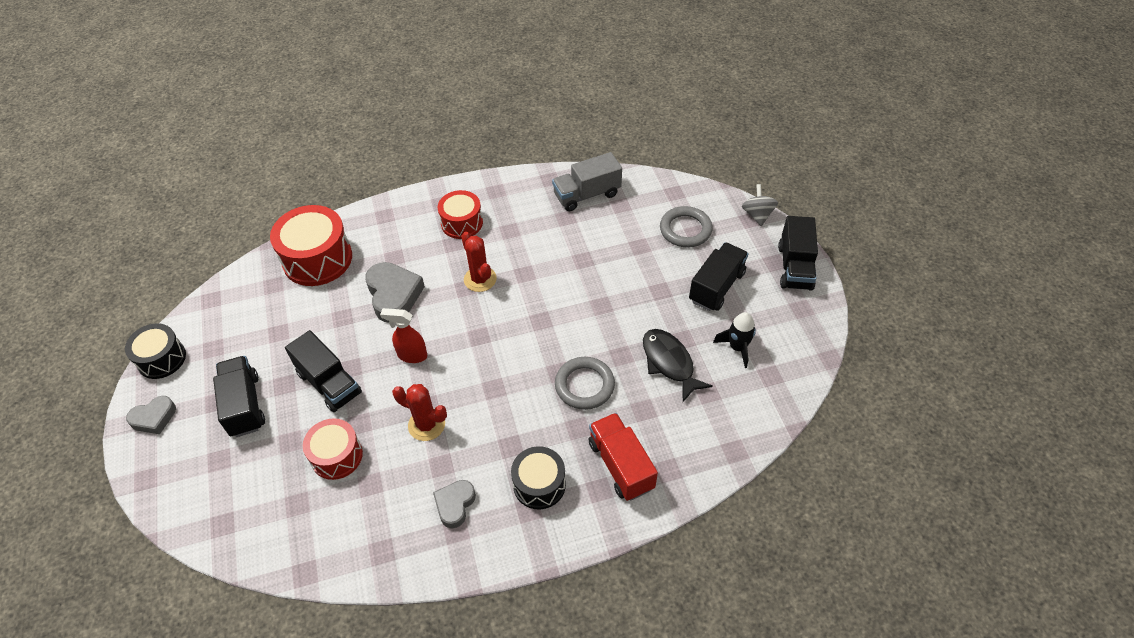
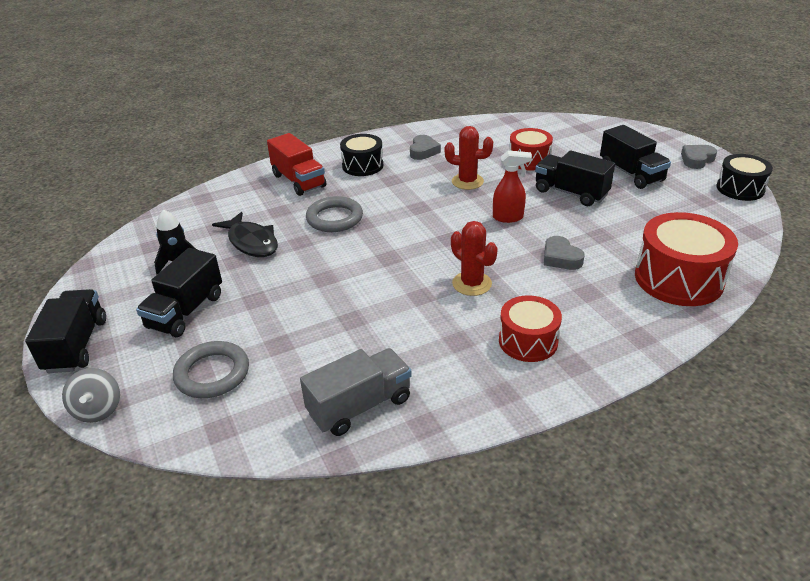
camera: 170 degrees right, 15 degrees down
grey heart [365,262,425,323] -> grey heart [544,236,585,270], size x0.61

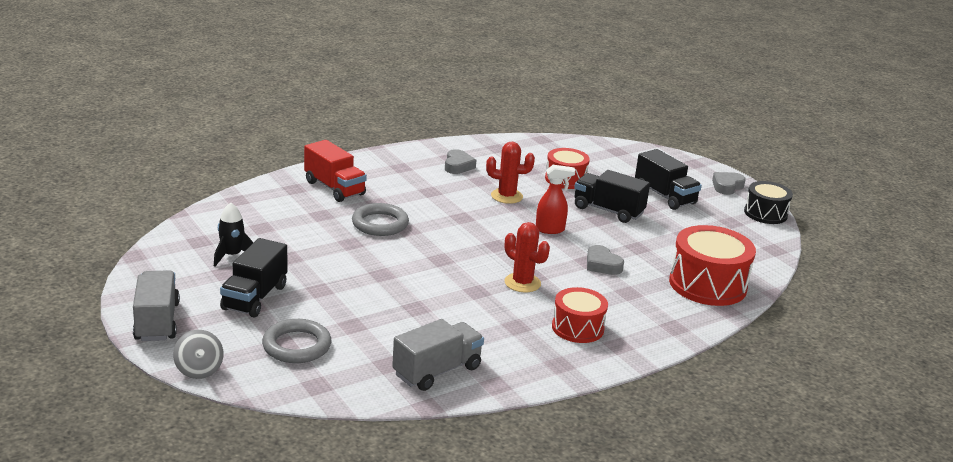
camera: 10 degrees left, 10 degrees down
black truck [25,289,106,373] -> grey truck [133,270,180,341]
black fish [212,212,278,257] -> none
black drum [340,134,383,176] -> none

